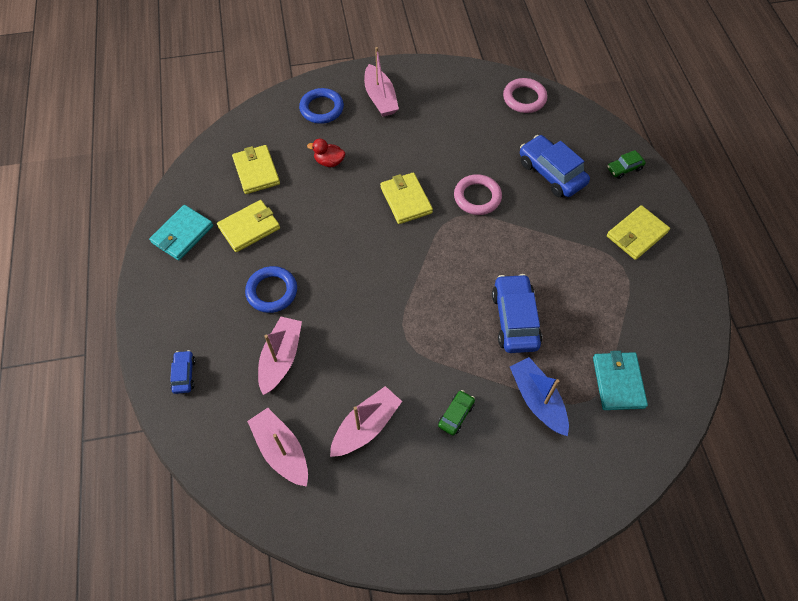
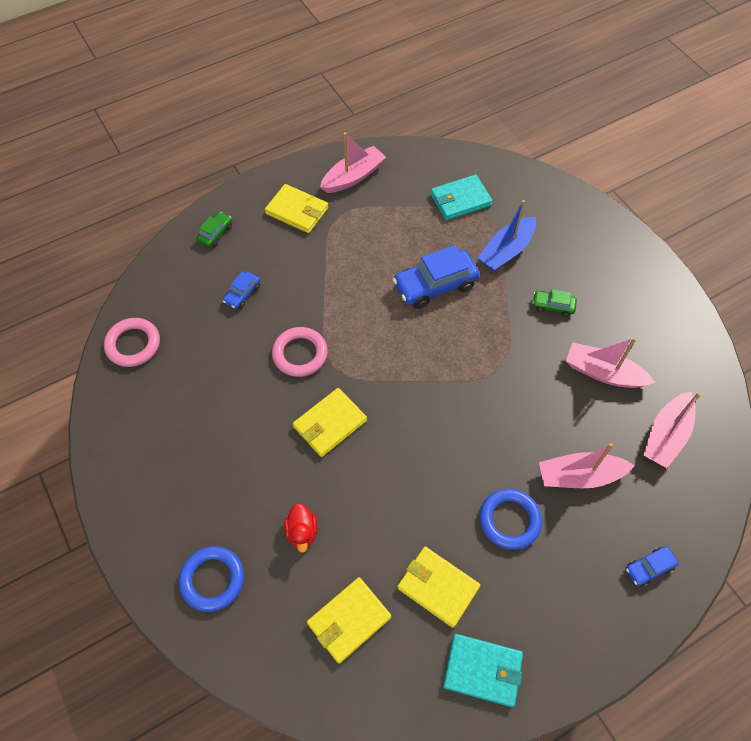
camera: 110 degrees left, 0 degrees up
pink boat [364,47,399,117] -> pink boat moved to [320,132,386,193]
blue car [520,135,590,197] -> blue car [223,271,260,309], size x0.51
green car [607,150,646,179] -> green car turned 105 degrees counterclockwise [196,212,232,247]

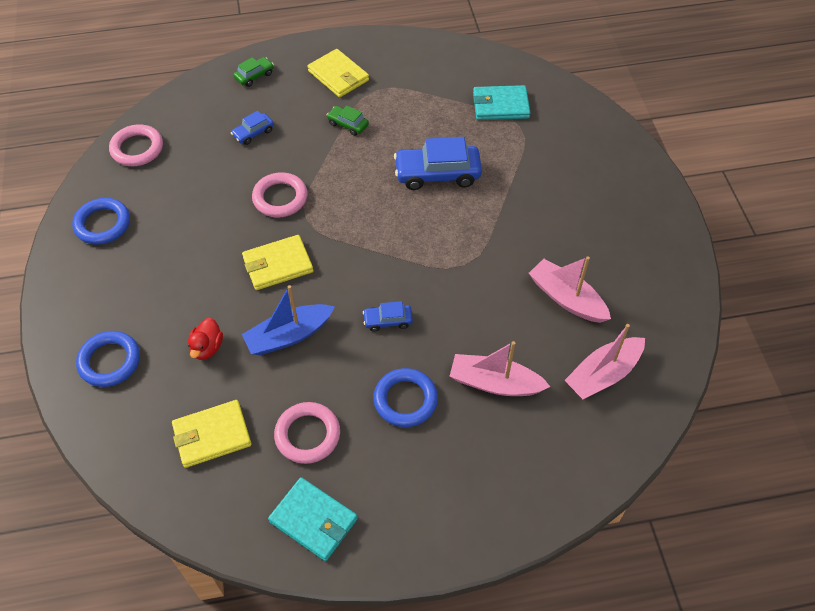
camera: 20 degrees right, 5 degrees down
pink boat [320,132,386,193] -> none
yellow wallet [397,547,480,628] -> pink ring [274,402,340,464]
blue boat [478,200,536,271] -> blue boat moved to [242,285,335,355]
green car [532,289,577,317] -> green car moved to [327,106,369,136]
blue car [626,546,679,587] -> blue car moved to [363,301,413,332]
none -> blue ring [72,198,130,245]

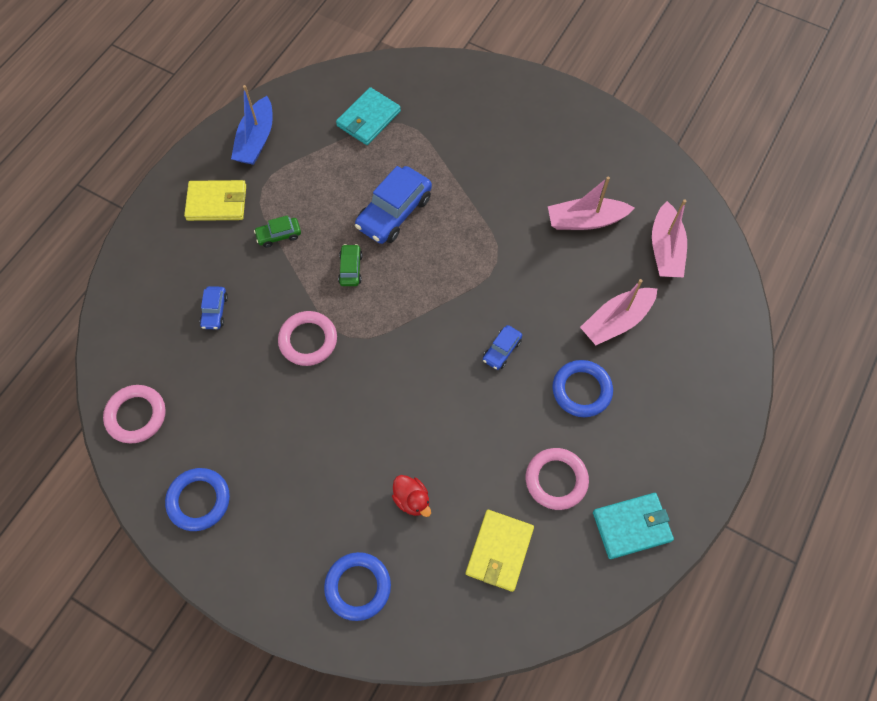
camera: 50 degrees left, 10 degrees up
green car [234,57,274,87] -> green car moved to [338,244,362,286]
yellow wallet [242,235,313,290] -> none
blue boat [242,285,335,355] -> blue boat moved to [231,85,273,165]

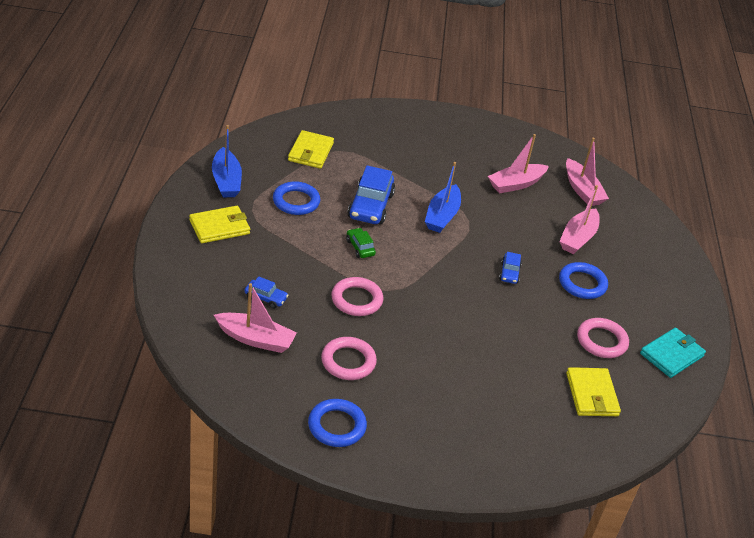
camera: 30 degrees left, 25 degrees down
pink ring [103,385,166,444] -> pink ring moved to [321,337,377,380]
blue car [200,286,228,329] -> blue car turned 45 degrees counterclockwise [245,276,289,309]
green car [254,215,301,248] -> none
blue ring [324,552,391,621] -> blue ring moved to [273,181,321,215]
turquoise wallet [336,87,401,145] -> yellow wallet [288,130,334,169]
red duck [392,475,431,517] -> none
none -> pink boat [214,283,297,353]
none -> blue boat [425,162,461,233]

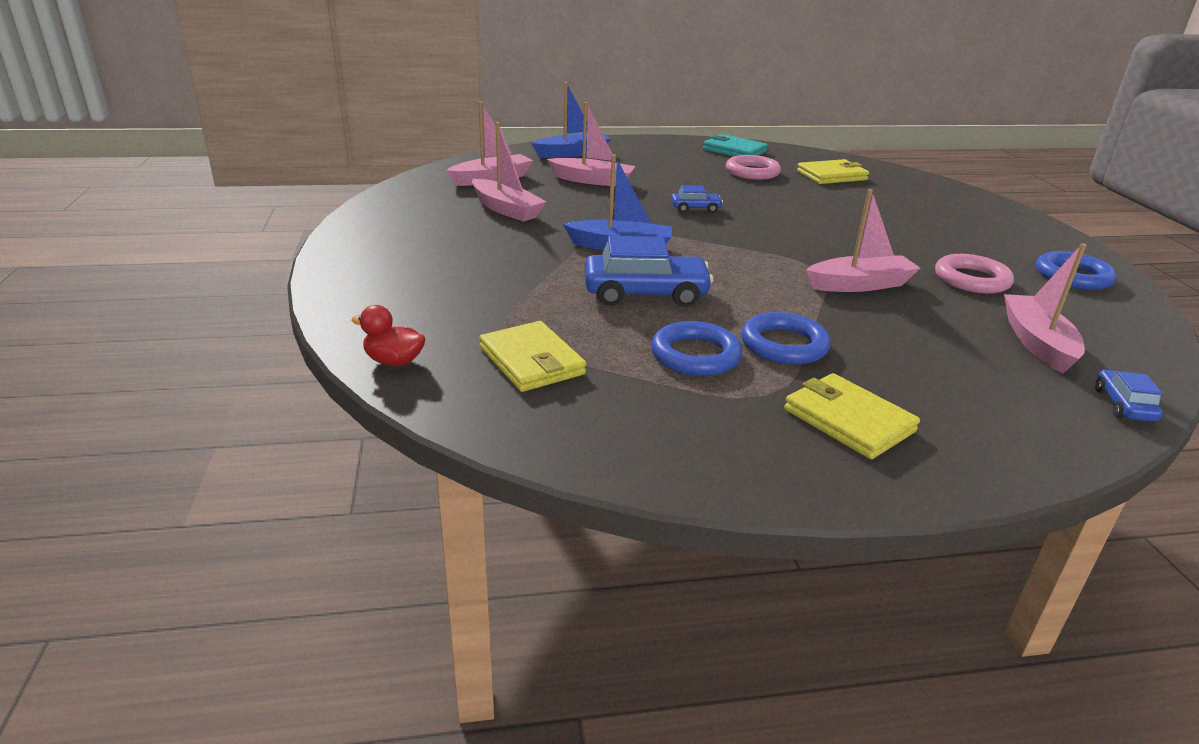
camera: 100 degrees left, 10 degrees down
blue boat [212,125,242,197] -> blue boat moved to [531,82,611,158]
blue car [245,276,289,309] -> blue car moved to [1095,370,1163,422]
yellow wallet [288,130,334,169] -> yellow wallet turned 60 degrees clockwise [479,321,586,392]
pink ring [331,277,383,316] -> pink boat [806,189,920,292]
green car [346,228,376,258] -> none
blue ring [559,262,608,299] -> blue ring moved to [741,312,831,365]
none -> red duck [351,305,426,366]

